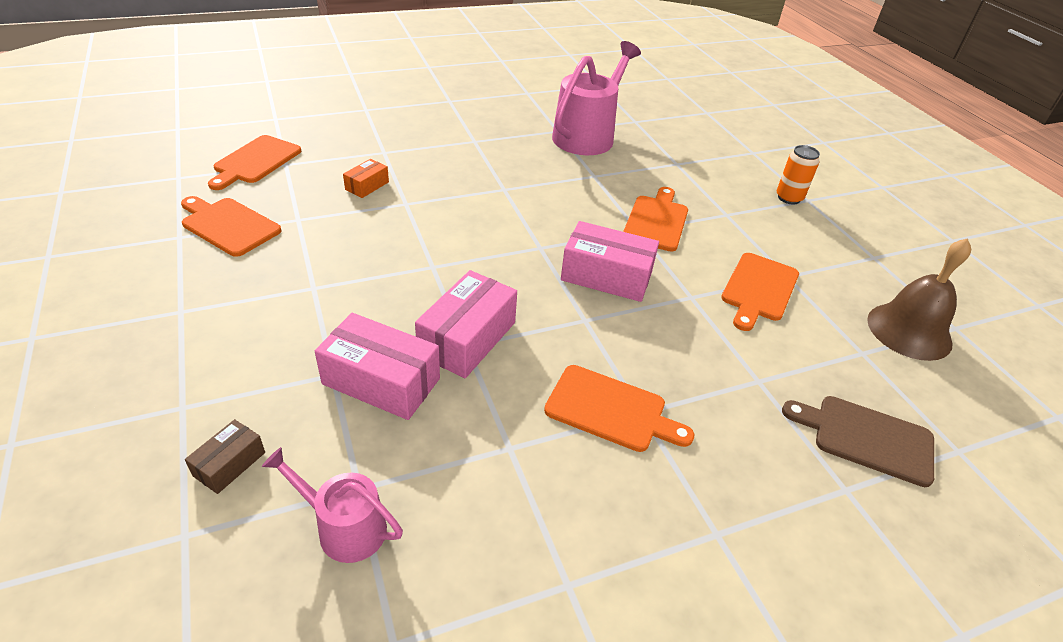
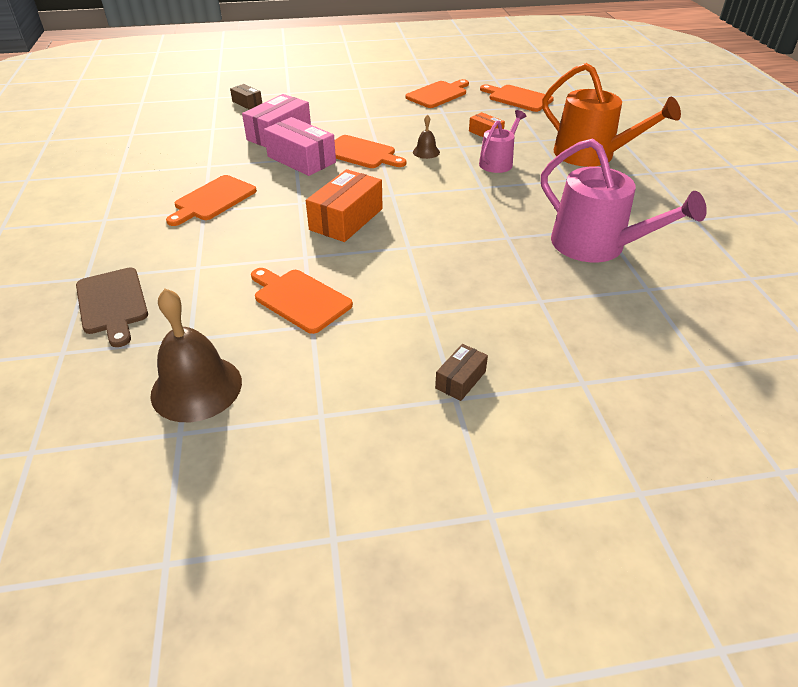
camera: 105 degrees right, 0 degrees up
pink watering can [262,447,403,563] -> pink watering can moved to [479,110,526,173]
pink box [561,221,659,302] -> orange box [306,169,383,242]
orange cutting board [623,187,688,252] -> orange cutting board moved to [334,135,406,168]
orange can [776,145,820,205] -> brown box [435,344,488,401]
brown cutting board [782,396,934,487] -> brown cutting board turned 120 degrees clockwise [76,268,148,347]
none -> brown bell [413,115,440,159]
none -> orange watering can [542,63,681,167]

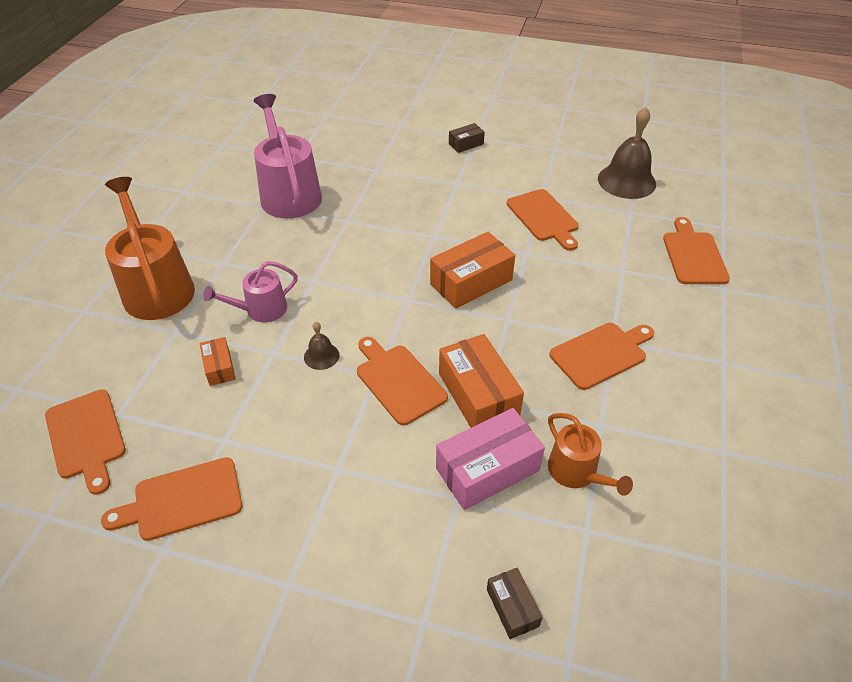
camera: 155 degrees left, 5 degrees up
brown cutting board [76,268,148,347] -> orange cutting board [663,217,730,284]
pink box [264,117,336,176] -> orange box [439,334,524,428]
none -> orange watering can [548,413,633,496]

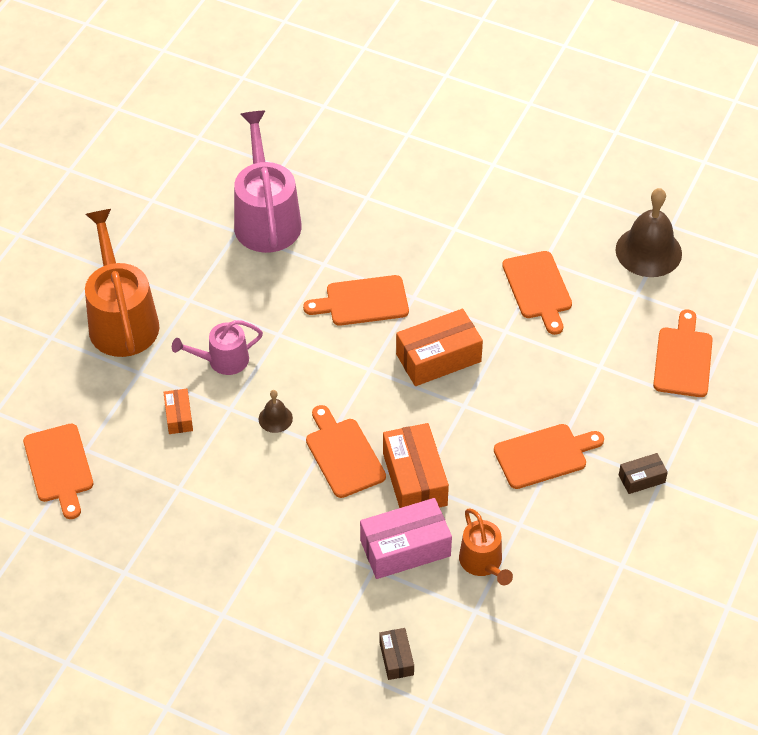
camera: 10 degrees right, 5 degrees up
orange cutting board [101,457,242,541] -> orange cutting board moved to [303,275,409,326]
brown box [449,123,485,153] -> brown box moved to [619,453,668,494]

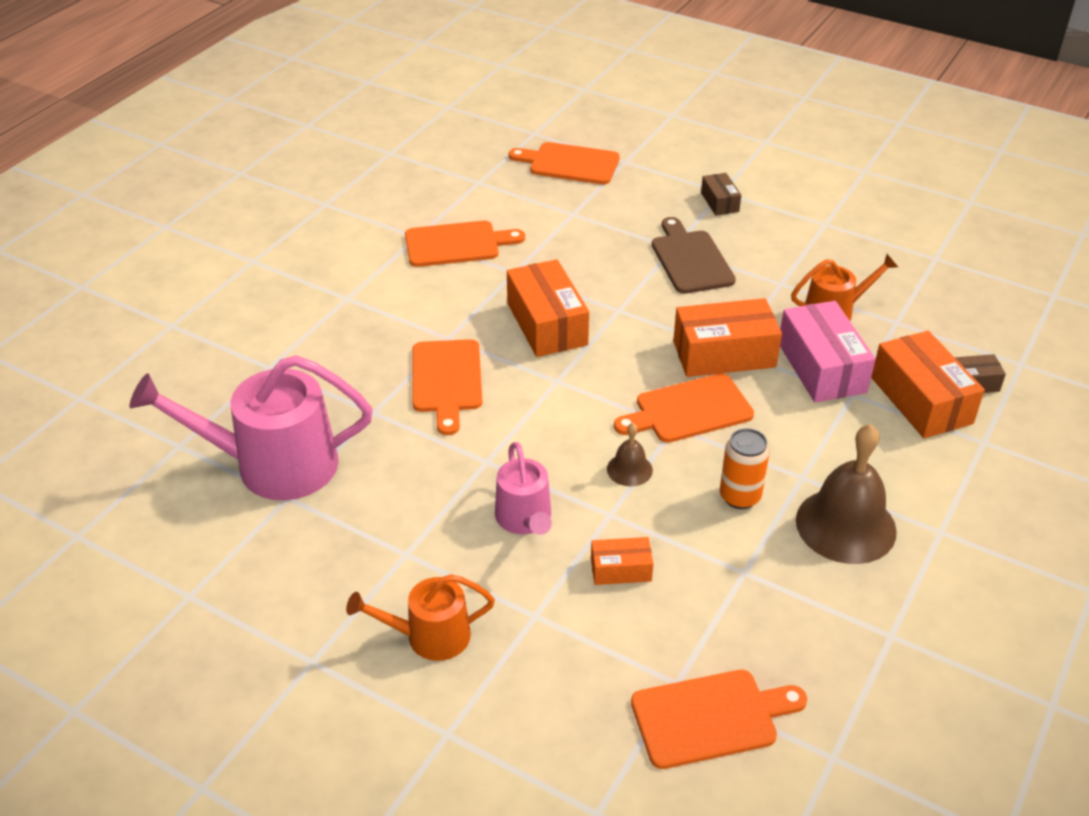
camera: 85 degrees left, 10 degrees down
orange watering can [85,209,160,357] -> orange watering can [346,574,495,661], size x0.56
orange cutting board [494,424,604,489] -> brown cutting board [652,217,736,294]
brown bell [616,188,682,277] -> brown bell moved to [796,424,897,564]
none -> orange can [720,428,769,509]
none -> orange box [871,331,985,438]

